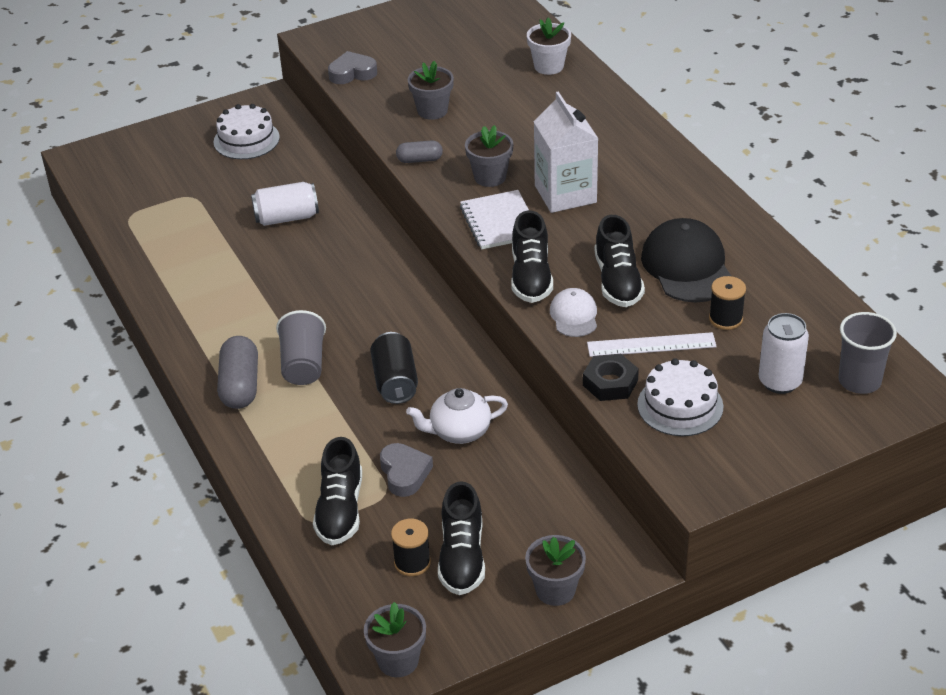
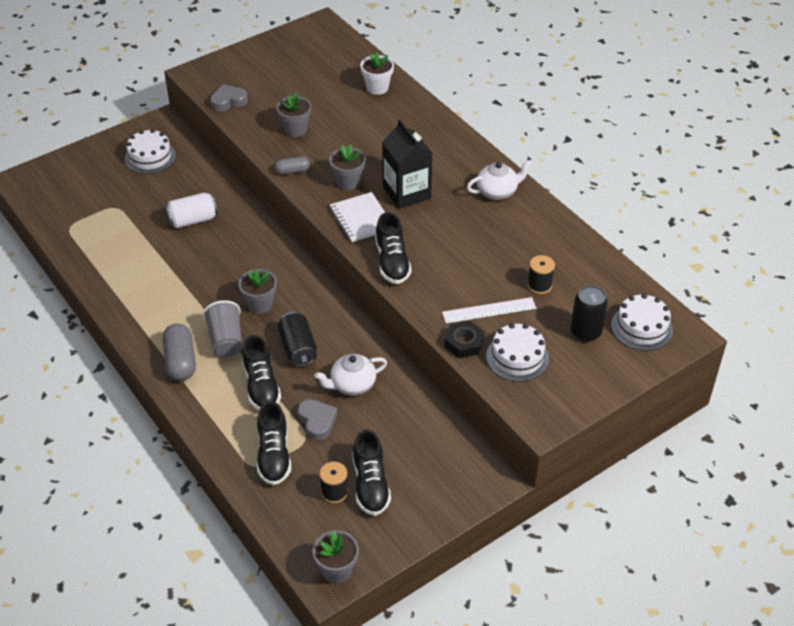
camera: 10 degrees left, 5 degrees up
grey flower pot [525,535,586,606] -> grey flower pot moved to [238,269,277,314]
white carton [534,91,598,213] -> black carton [382,119,433,209]
white cap [550,288,597,337] -> none
black shoe [594,215,645,307] -> black shoe moved to [242,335,281,410]
black cap [641,218,731,302] -> none
white can [759,313,809,394] -> black can [571,285,608,342]
grey cup [838,312,897,394] -> white cake [611,294,673,351]
none -> white teapot [467,160,532,200]

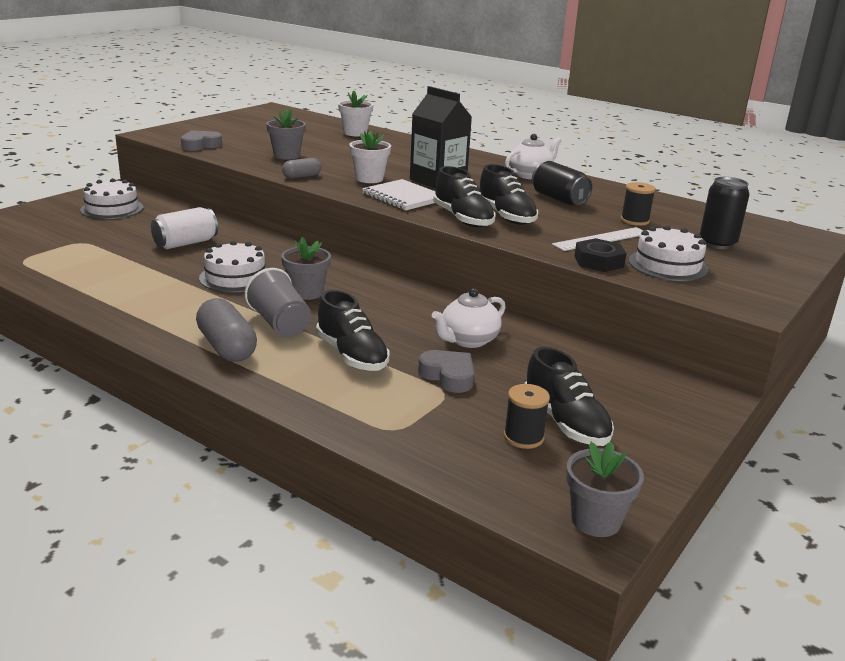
camera: 20 degrees left, 20 degrees down
black shoe [257,401,291,485] -> black shoe moved to [480,164,538,225]
black can [277,312,317,367] -> black can moved to [532,161,592,205]
grey flower pot [329,144,366,190] -> white flower pot [349,131,391,183]
white cake [611,294,673,351] -> white cake moved to [199,241,266,292]

